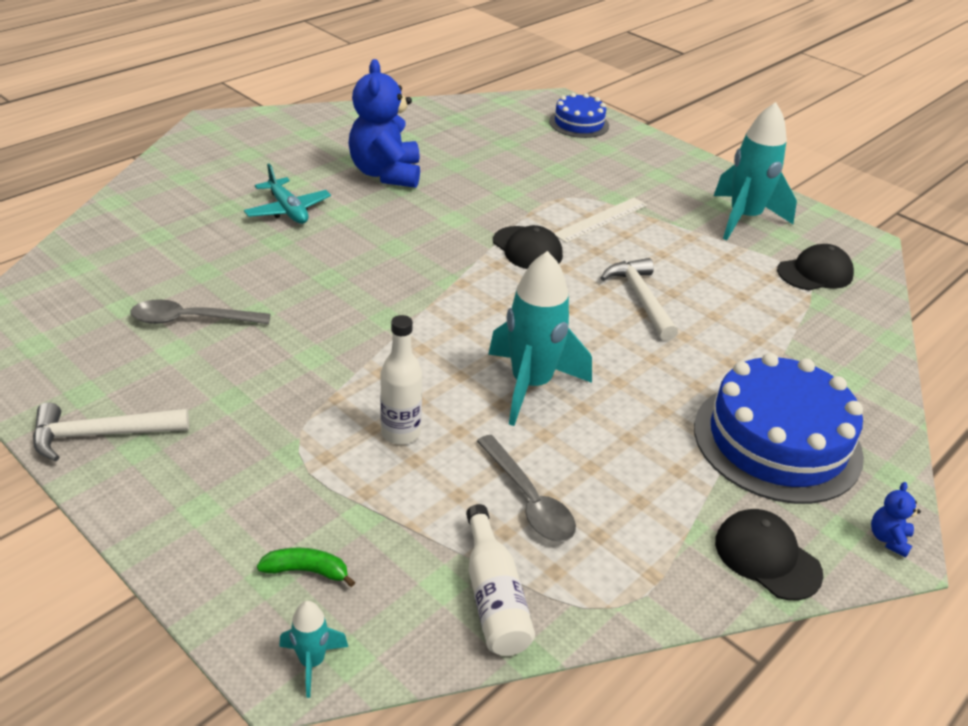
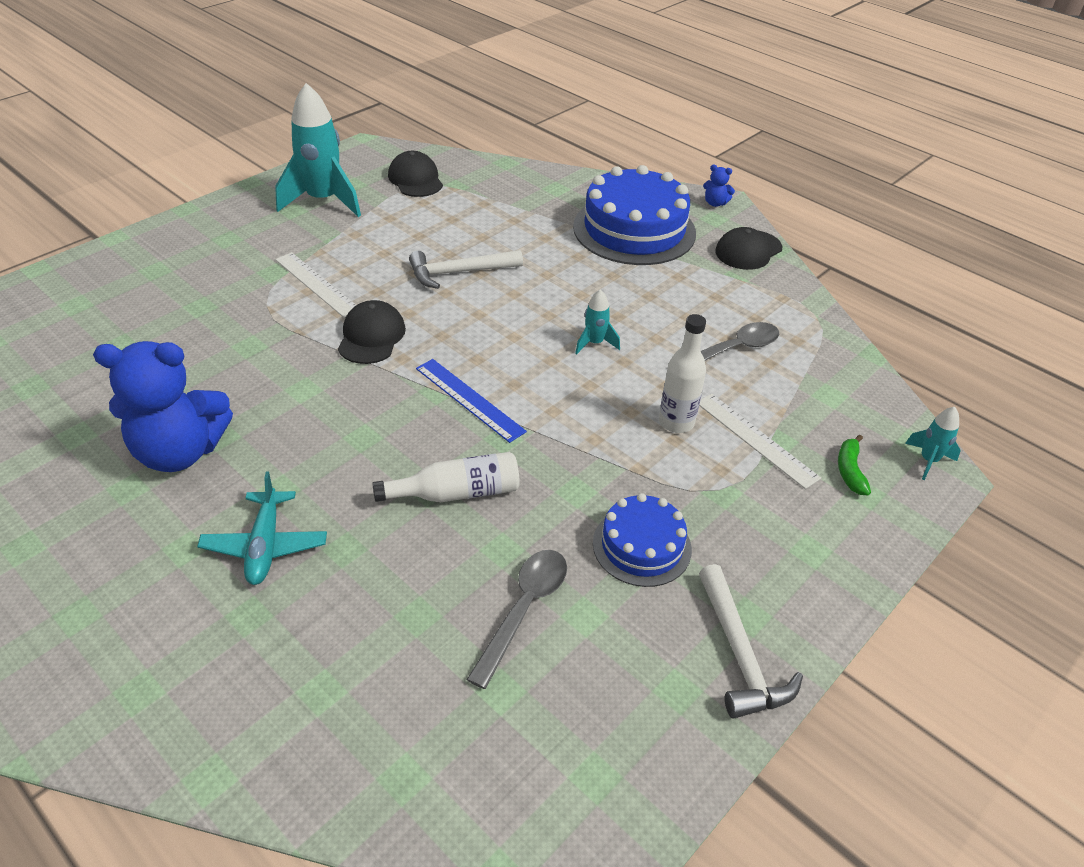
camera: 90 degrees left, 5 degrees up
grey spoon [131,299,271,324] -> grey spoon turned 150 degrees counterclockwise [466,550,567,689]
turquoise plane [244,164,331,224] -> turquoise plane turned 120 degrees clockwise [197,471,327,585]
white bottle [466,504,535,656] -> white bottle moved to [372,452,520,502]
turquoise rocket [488,251,592,426] -> turquoise rocket [575,289,620,354], size x0.46
black cap [493,225,563,269] -> black cap turned 45 degrees counterclockwise [338,300,406,364]
blue cake [549,93,609,138] -> blue cake moved to [593,493,692,587]
none -> blue ruler [416,359,527,443]
none -> white ruler [699,394,821,489]

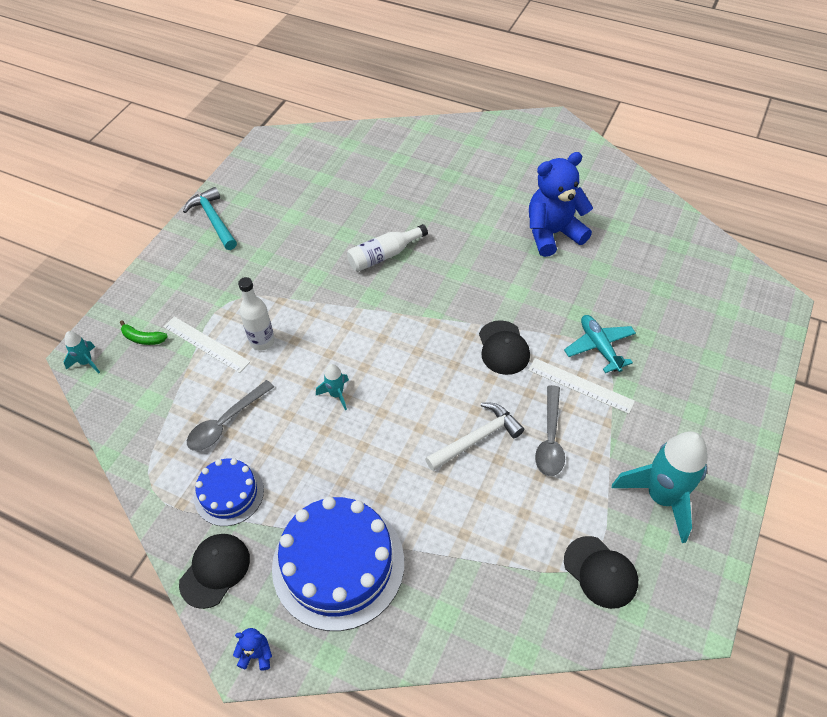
camera: 165 degrees right, 10 degrees up
turquoise plane [197,471,327,585] -> turquoise plane moved to [564,315,636,373]
blue ruler [416,359,527,443] -> none
grey spoon [466,550,567,689] -> grey spoon moved to [535,385,565,476]
blue cake [593,493,692,587] -> blue cake moved to [194,458,264,526]
white hammer [699,564,803,719] -> turquoise hammer [183,187,237,250]
green banana [838,435,871,495] -> green banana turned 120 degrees clockwise [120,320,168,345]

